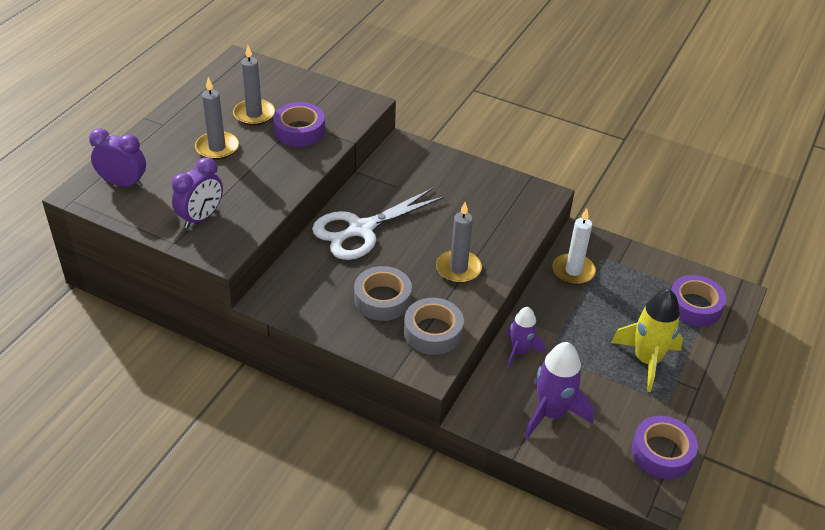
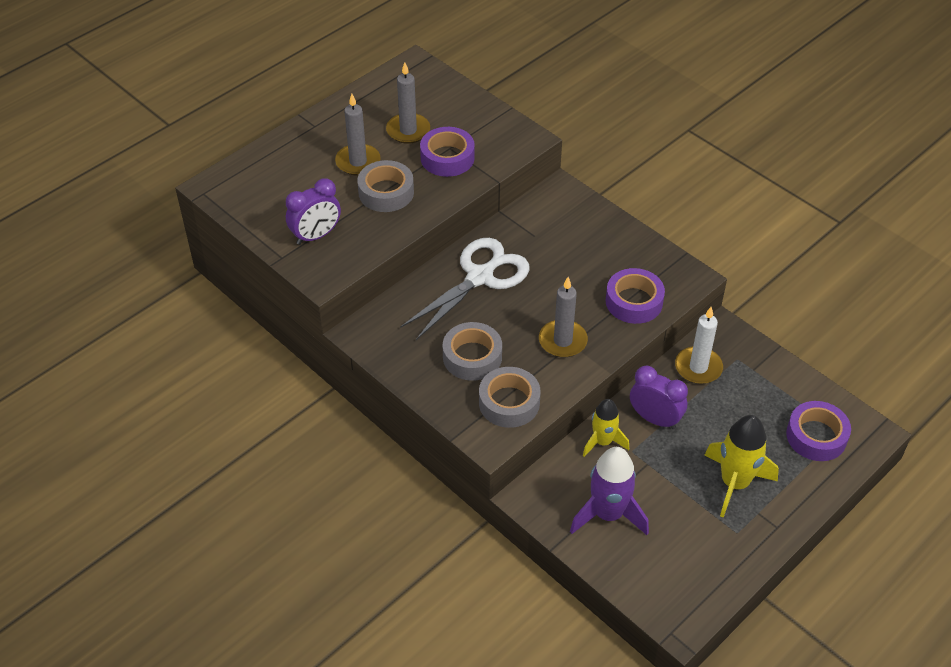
camera: 20 degrees right, 5 degrees up
purple clock [89,129,146,188] -> purple clock moved to [630,366,688,429]
white scissors [312,187,445,260] -> white scissors turned 150 degrees clockwise [400,238,530,340]
purple rocket [506,307,545,368] -> yellow rocket [583,399,629,457]
purple tape [631,416,698,479] -> purple tape moved to [606,268,665,324]
none -> grey tape [357,160,414,212]

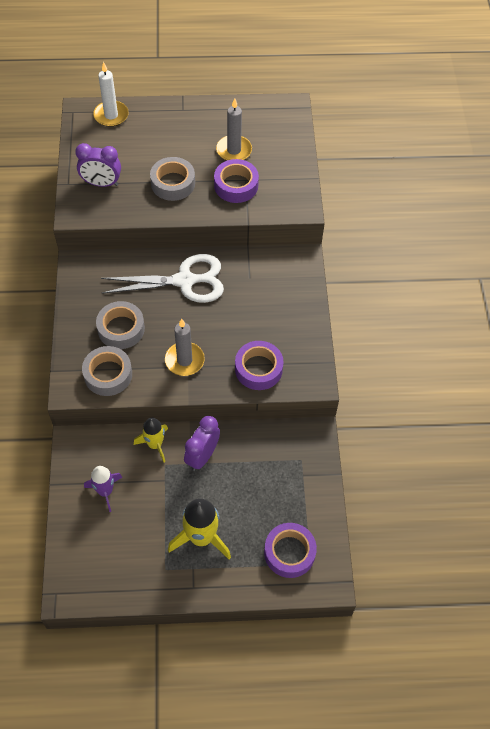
camera: 40 degrees right, 10 degrees up
grey candle [335,94,381,176] -> none
purple rocket [570,447,649,535] -> purple rocket [84,466,122,512], size x0.64
purple clock [630,366,688,429] -> purple clock turned 135 degrees counterclockwise [184,416,220,471]
white candle [675,307,723,384] -> white candle moved to [93,62,129,127]

